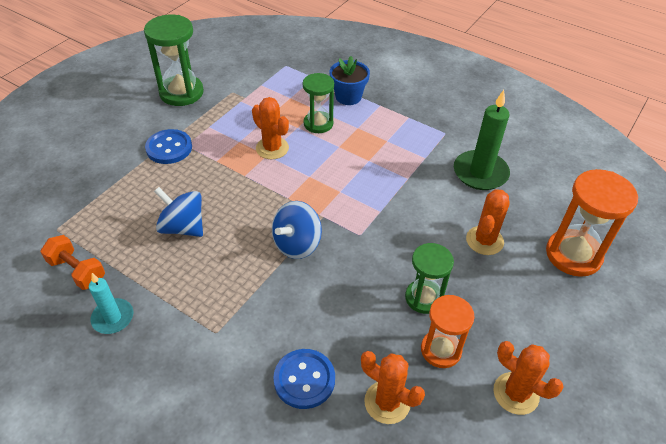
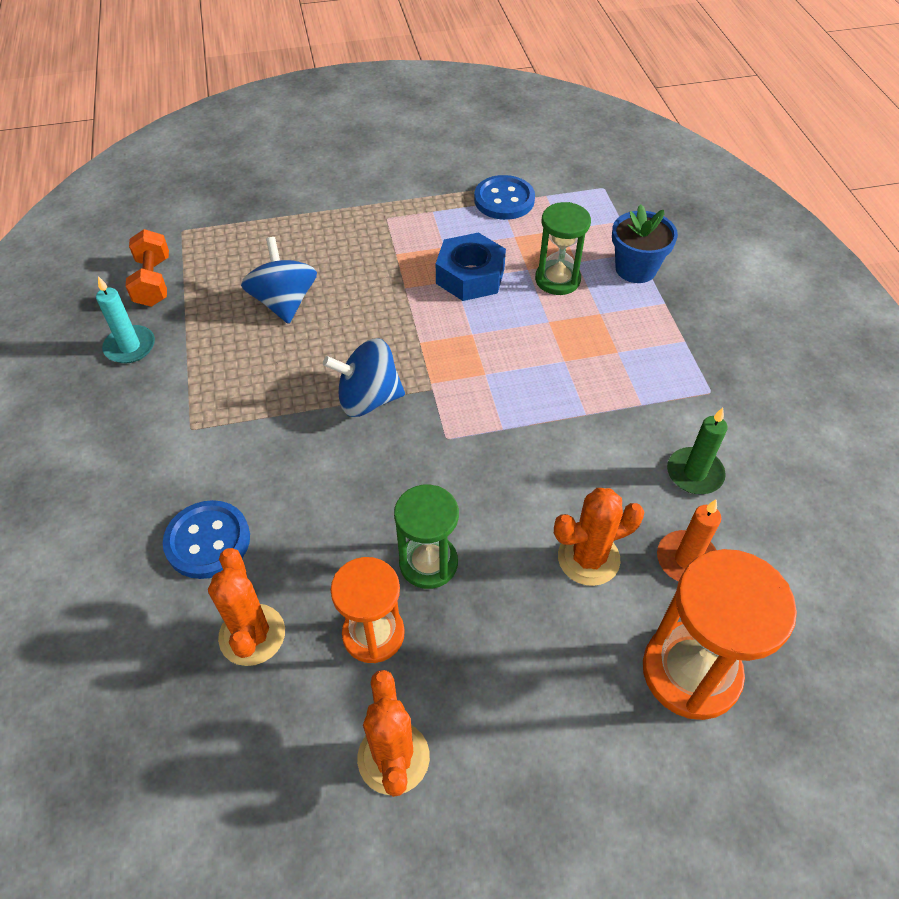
camera: 45 degrees right, 5 degrees up
green hourglass [144,15,204,106] -> none
blue button [145,129,192,164] -> blue button moved to [474,175,535,220]
orange cactus [252,97,289,159] -> blue nut [436,232,506,301]
green candle [454,90,510,190] -> green candle [667,408,728,494], size x0.61
none -> orange candle [657,499,721,581]

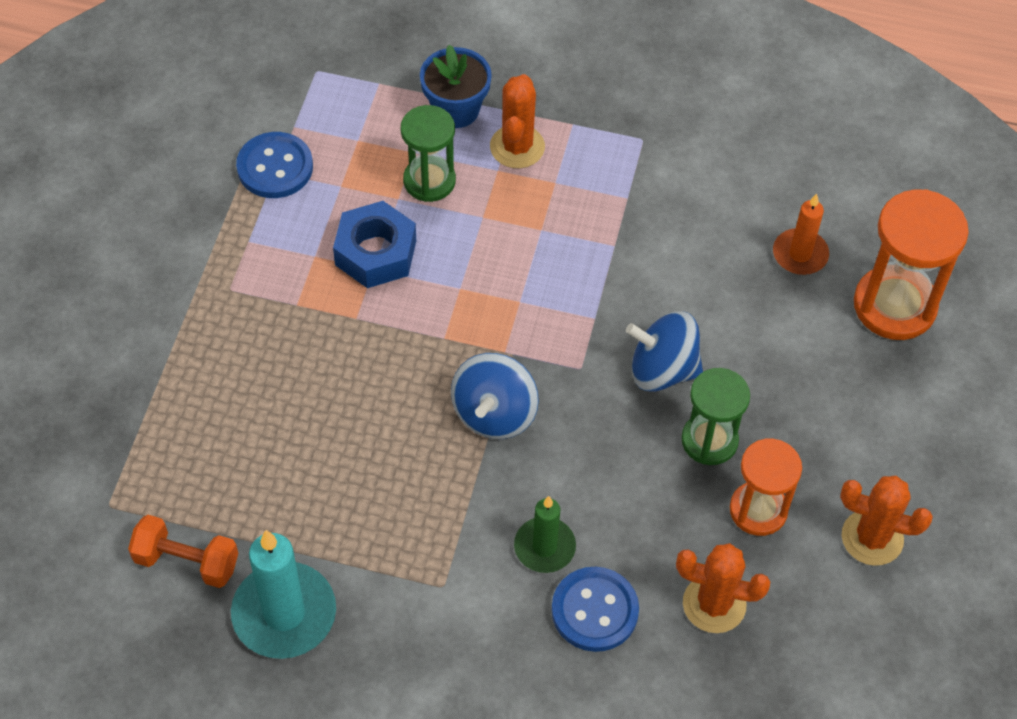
camera: 65 degrees left, 5 degrees up
turquoise candle [96,276,155,363] -> turquoise candle [231,530,336,659], size x1.65
blue spinning top [241,237,317,324] -> blue spinning top moved to [626,311,703,392]
orange cactus [554,488,644,586] -> orange cactus moved to [490,74,545,168]
green candle [667,408,728,494] -> green candle moved to [514,496,576,573]

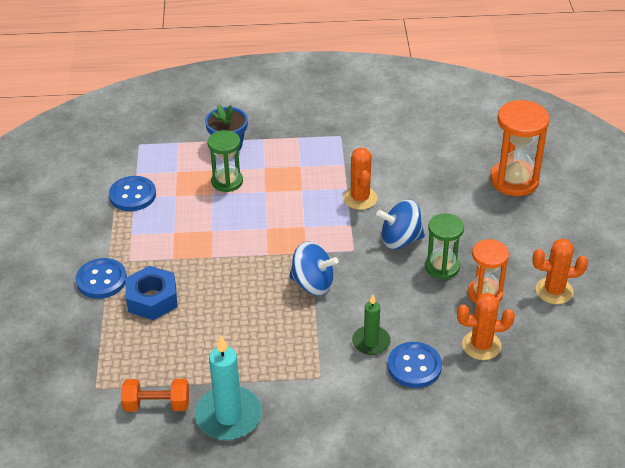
camera: 15 degrees left, 15 degrees down
blue nut [333,201,416,288] -> blue nut moved to [125,266,178,320]
blue spinning top [451,353,539,439] -> blue spinning top turned 75 degrees counterclockwise [289,242,338,296]
orange cactus [490,74,545,168] -> orange cactus moved to [343,147,378,210]
orange candle [773,194,829,275] -> none
none -> blue button [76,258,127,299]

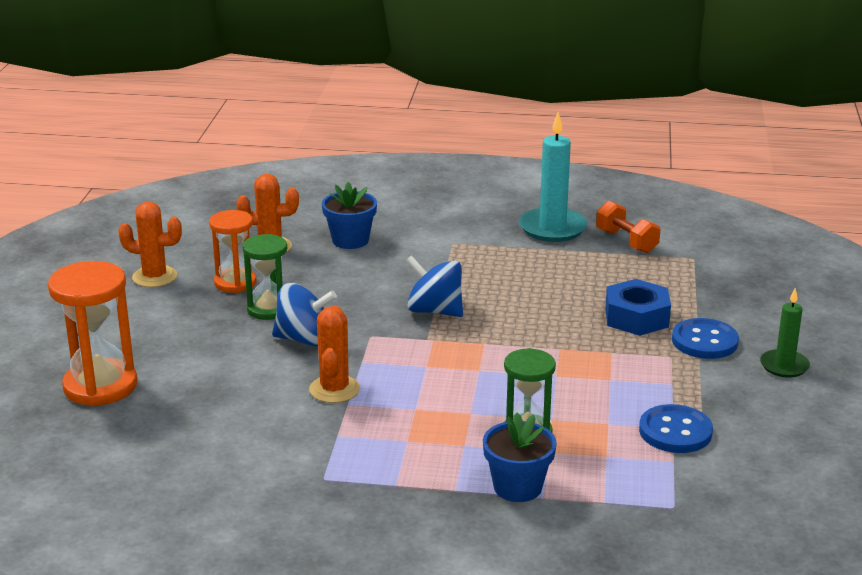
camera: 170 degrees left, 15 degrees down
orange dumbbell [121,379,189,412] -> orange dumbbell turned 45 degrees clockwise [596,201,660,253]
green candle [352,295,391,355] -> green candle moved to [760,288,810,378]
blue button [388,342,442,388] -> blue flower pot [322,182,377,249]

